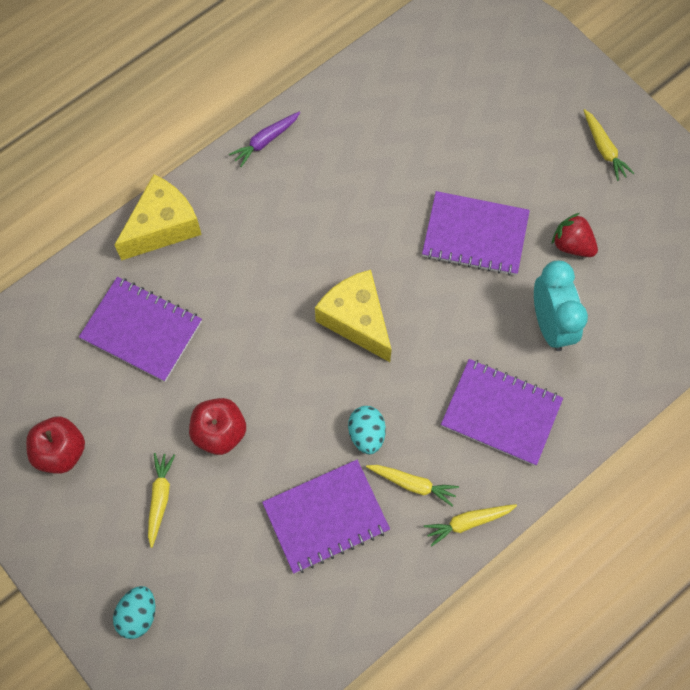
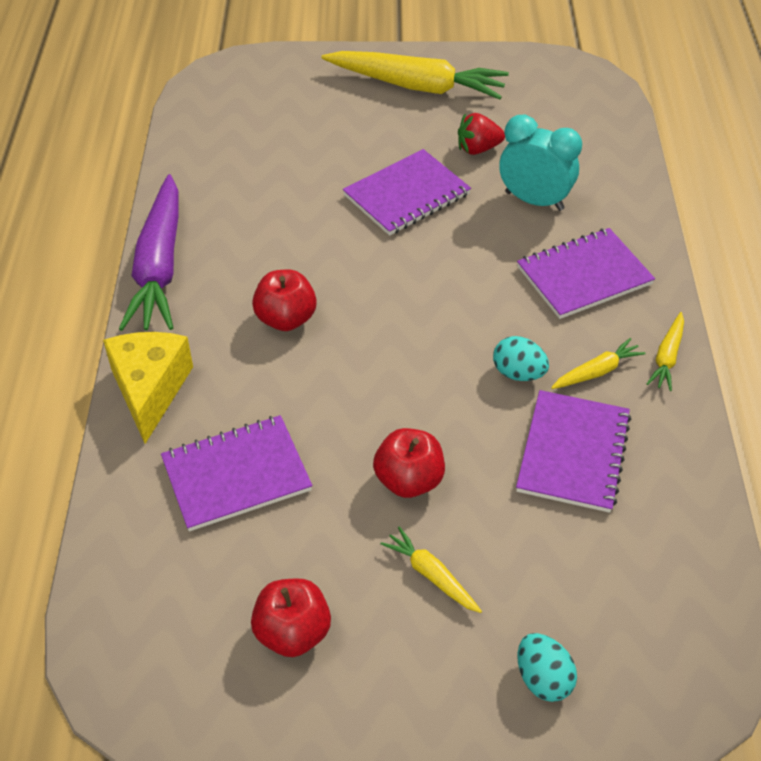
camera: 50 degrees left, 20 degrees down
purple carrot [229,112,300,167] -> purple carrot [119,174,178,331], size x2.20
yellow cheese [315,270,392,362] -> none
yellow carrot [583,109,634,181] -> yellow carrot [322,51,509,99], size x2.20
none -> red apple [252,269,317,331]

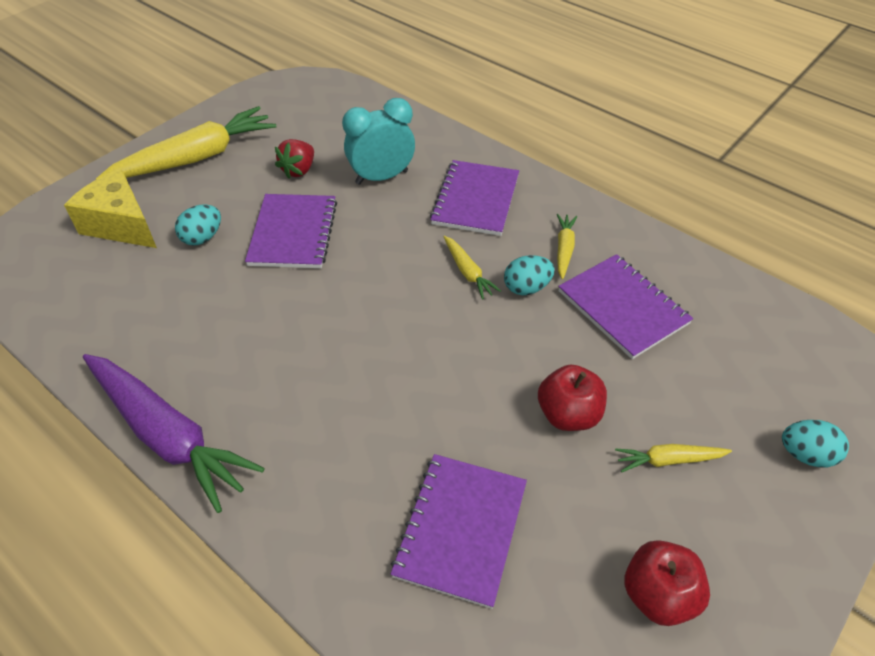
camera: 50 degrees left, 0 degrees up
yellow cheese [103,332,193,444] -> yellow cheese moved to [64,169,157,248]
red apple [252,269,317,331] -> none
yellow carrot [647,312,684,391] -> yellow carrot moved to [443,236,501,299]
none -> turquoise egg [175,204,221,246]

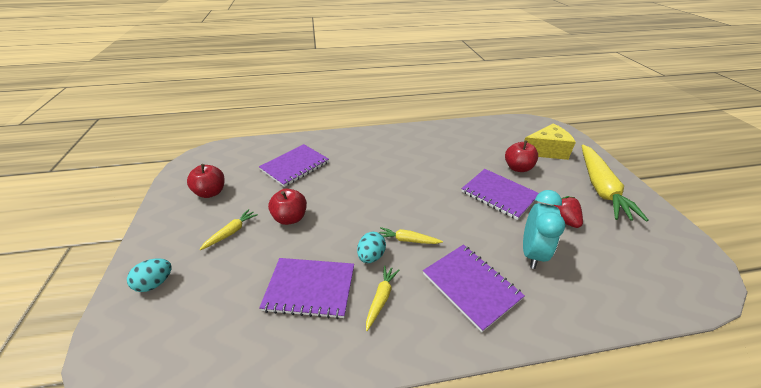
camera: 130 degrees right, 10 degrees down
purple carrot [83,354,265,513] -> none
turquoise egg [175,204,221,246] -> red apple [505,141,538,172]
purple notebook [391,454,527,609] -> purple notebook turned 75 degrees clockwise [259,144,329,187]
yellow carrot [557,214,577,279] -> yellow carrot turned 120 degrees counterclockwise [366,265,399,331]

